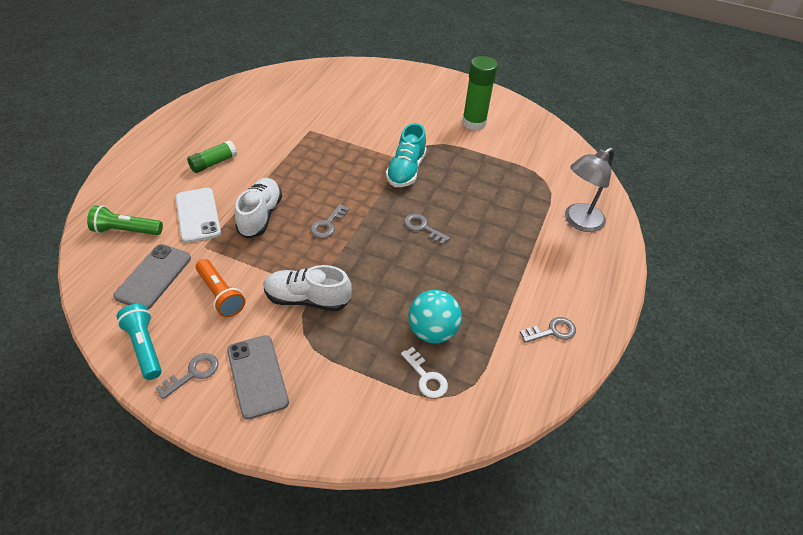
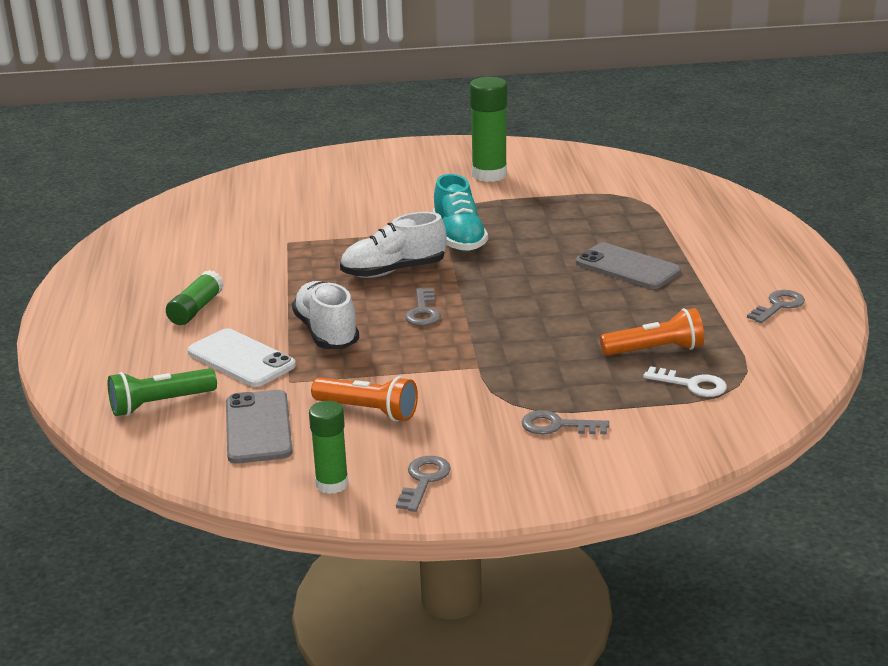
camera: 25 degrees left, 20 degrees down
turquoise flashlight [116,304,162,380] -> green glue stick [309,401,348,494]
grey phone [227,335,289,419] -> grey phone moved to [576,243,681,289]
white shoe [264,265,352,311] -> white shoe moved to [340,212,447,278]
grey key [404,214,450,245] -> grey key moved to [521,410,609,434]
turquoise ball [408,290,462,343] -> orange flashlight [600,308,704,356]
grey lamp [565,147,614,232] -> none

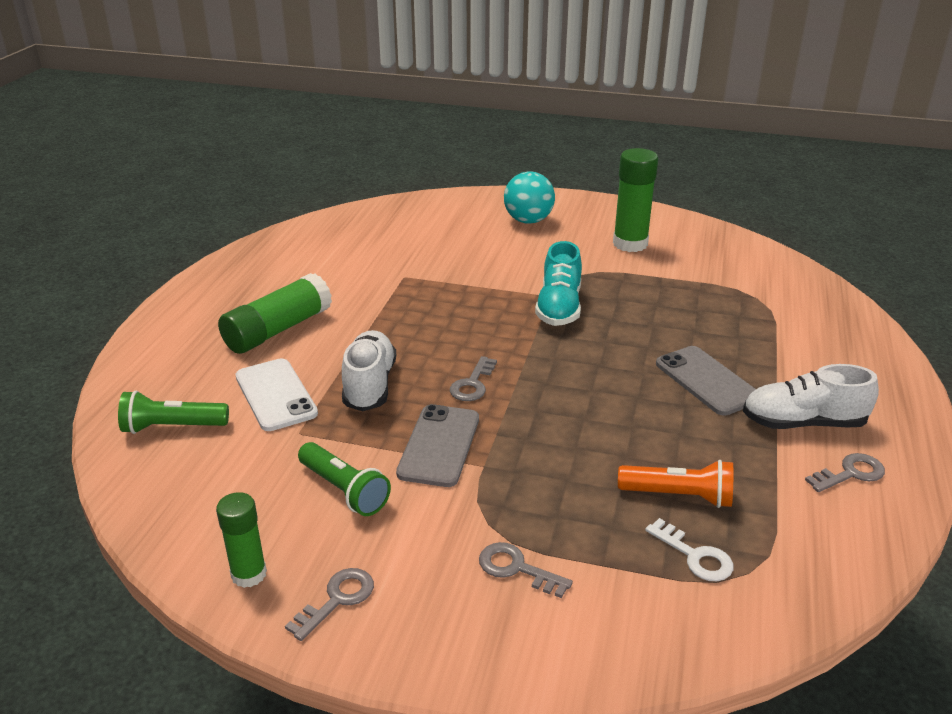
camera: 20 degrees right, 5 degrees up
green glue stick [166,270,224,325] -> green glue stick [218,273,332,354], size x1.63
grey phone [226,390,293,464] -> grey phone moved to [396,404,479,487]
orange flashlight [311,376,418,421] -> green flashlight [298,442,391,516]
white shoe [340,212,447,278] -> white shoe moved to [743,364,879,429]
none -> turquoise ball [504,171,555,224]

